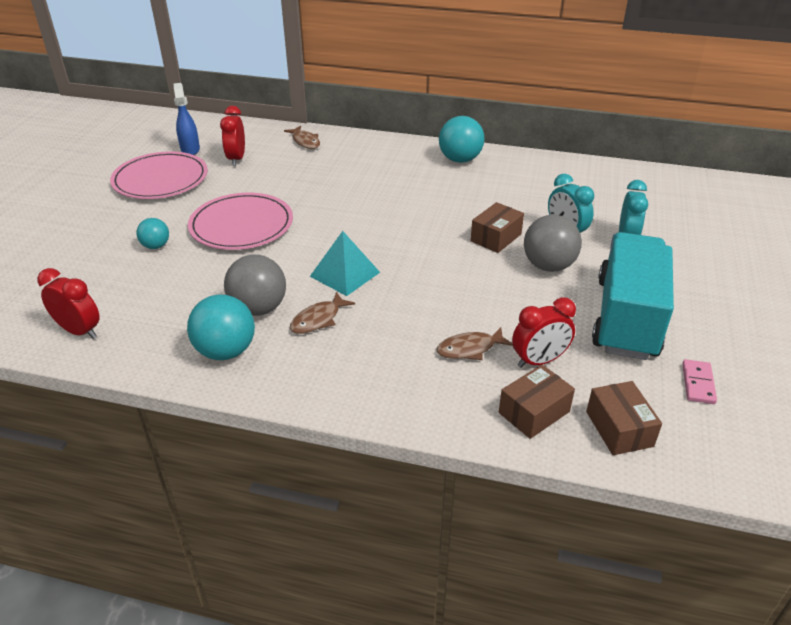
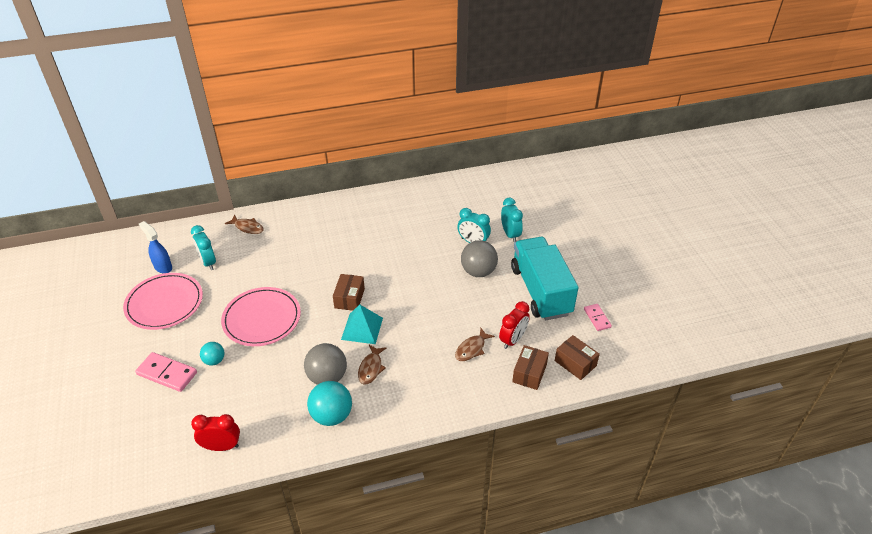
camera: 30 degrees left, 5 degrees up
red clock [220,106,245,166] -> turquoise clock [191,225,216,270]
turquoise ball [439,116,484,163] -> none
brown box [471,202,524,253] -> brown box moved to [333,274,365,311]
none -> pink domino [135,352,197,392]

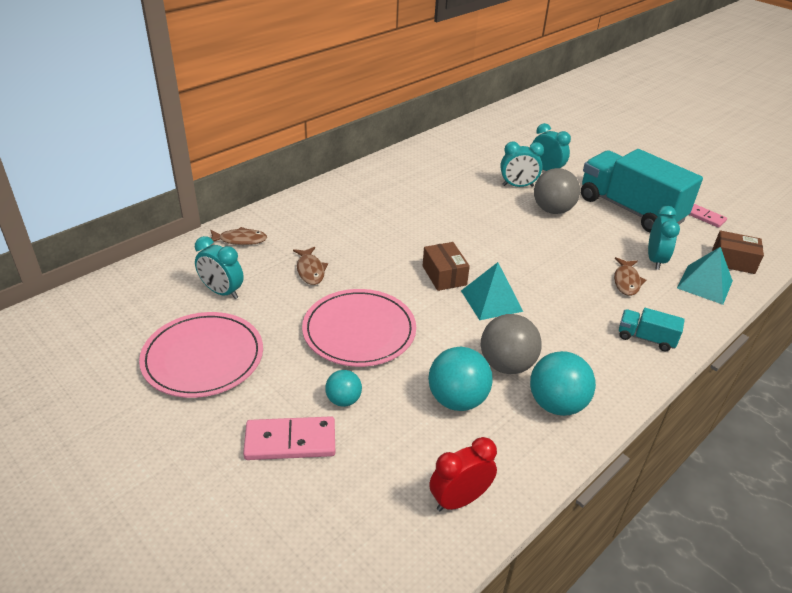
camera: 30 degrees left, 5 degrees down
blue spray bottle [139,221,172,273] -> none
brown fish [358,345,386,384] -> brown fish moved to [293,247,328,285]
red clock [499,301,530,349] -> turquoise clock [648,206,680,270]
brown box [512,345,549,390] -> turquoise pyramid [677,247,733,305]
none -> turquoise ball [428,347,493,411]
none -> turquoise truck [619,308,685,352]

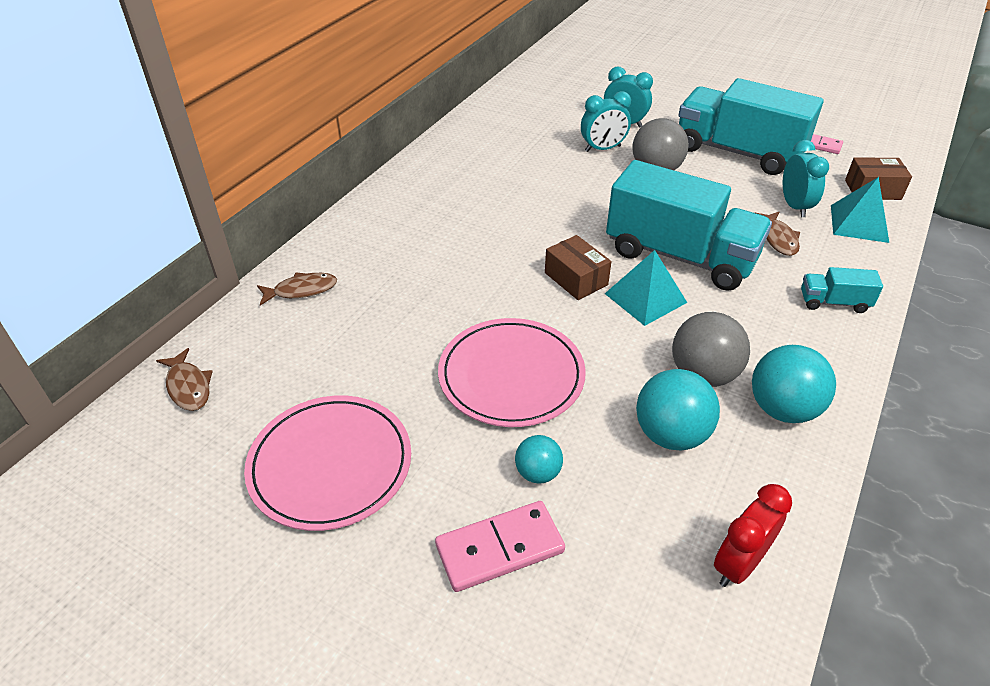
camera: 15 degrees left, 5 degrees up
turquoise clock [195,236,244,299] -> none
brown fish [293,247,328,285] -> brown fish moved to [156,348,213,411]
none -> turquoise truck [606,160,772,291]

